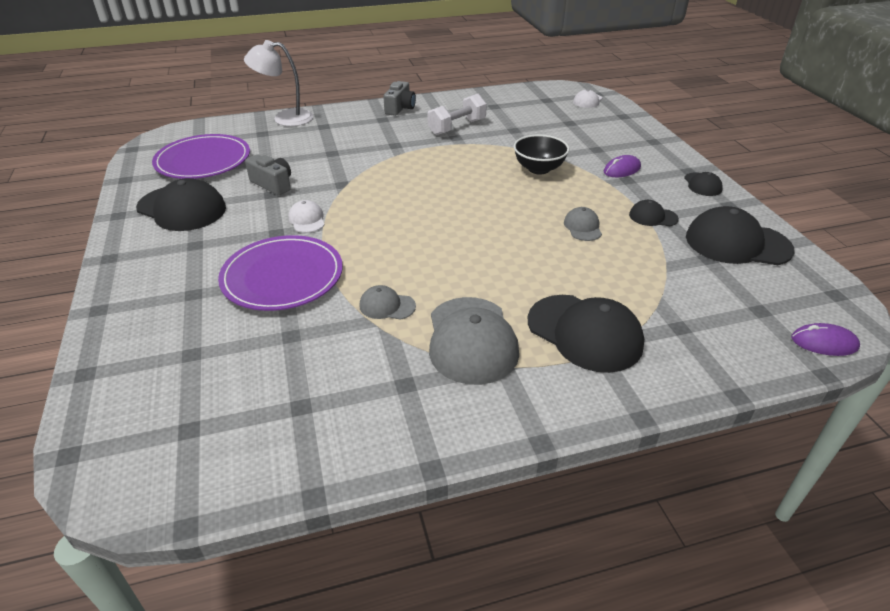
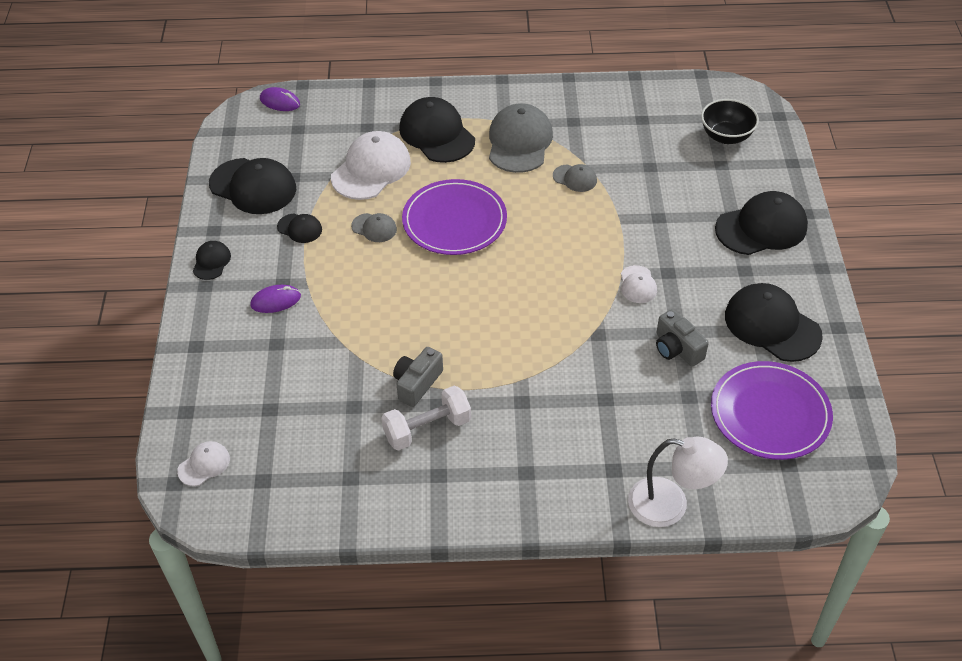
camera: 165 degrees left, 10 degrees up
purple plate [218,235,343,311] -> purple plate moved to [402,179,507,255]
grey camera [383,81,416,116] -> grey camera moved to [393,347,443,407]
black bowl [514,135,569,175] -> black bowl moved to [701,99,759,144]
grey cap [564,207,602,241] -> grey cap turned 75 degrees counterclockwise [351,213,397,242]
none -> white cap [331,131,411,200]
none -> black cap [715,191,808,255]

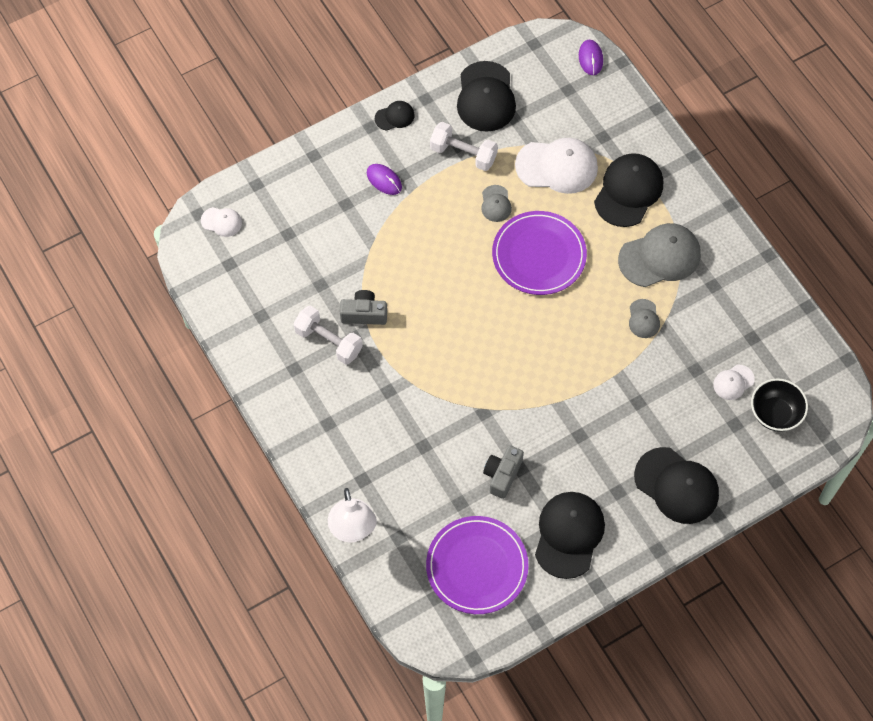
camera: 60 degrees right, 15 degrees up
black cap [277,213,322,243] -> white dumbbell [430,122,498,171]
white cap [621,265,657,303] -> white cap moved to [713,365,755,400]

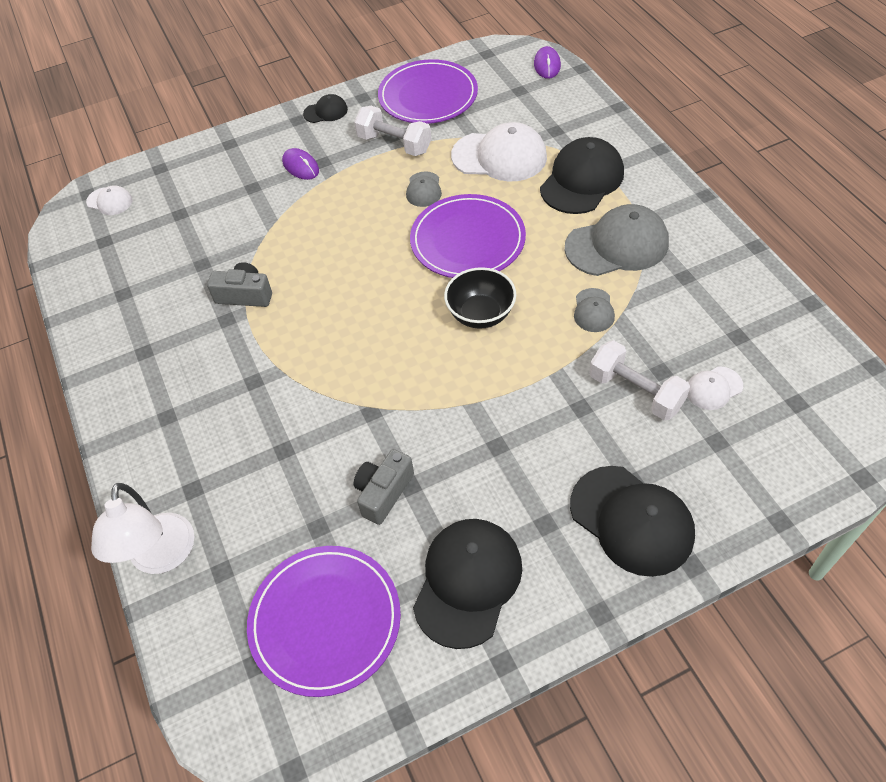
camera: 10 degrees right, 10 degrees down
white dumbbell [293,306,363,365] -> white dumbbell moved to [589,340,690,421]
black cap [457,61,516,132] -> purple plate [378,59,478,124]
black bowl [751,378,808,432] -> black bowl moved to [444,267,516,329]

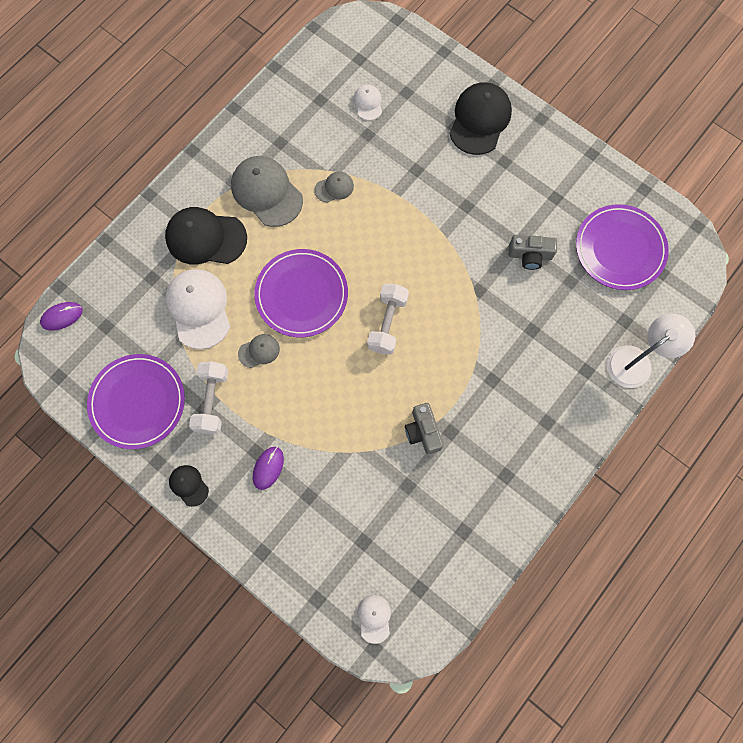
camera: 120 degrees left, 20 degrees up
black cap [413,519,522,649] -> none
black bowl [444,267,516,329] -> none
white dumbbell [589,340,690,421] -> white dumbbell moved to [367,284,409,355]
white cap [687,366,743,410] -> white cap turned 135 degrees counterclockwise [354,85,382,121]

